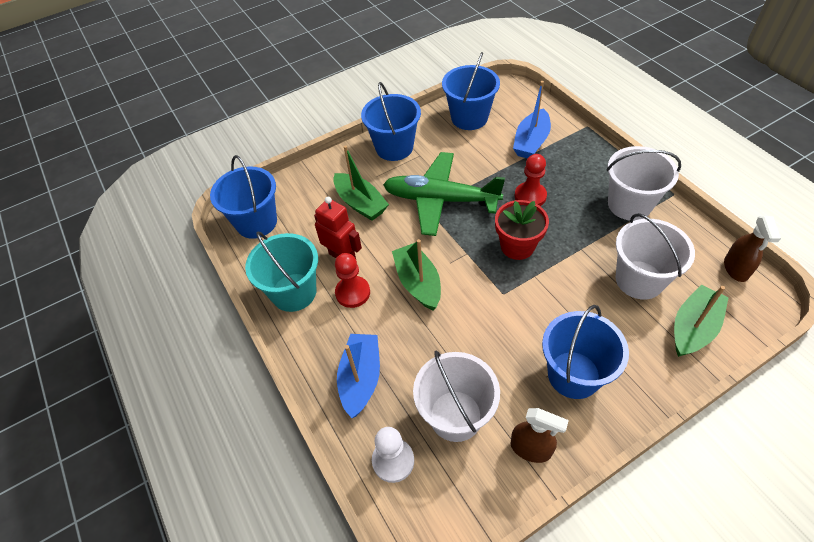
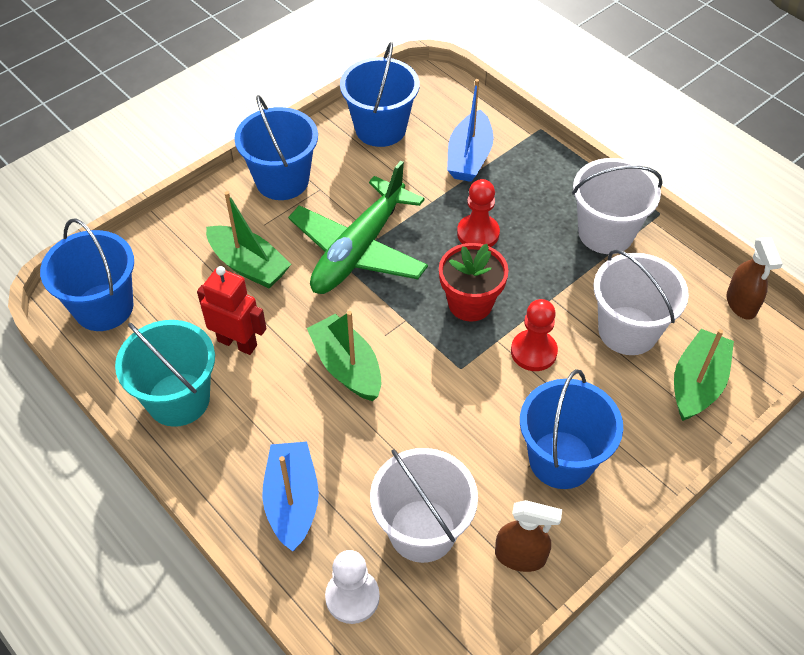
camera: 15 degrees left, 0 degrees up
red pawn [335,253,370,308] -> red pawn moved to [511,299,558,371]
green plane [383,152,505,236] -> green plane turned 60 degrees counterclockwise [288,160,428,294]

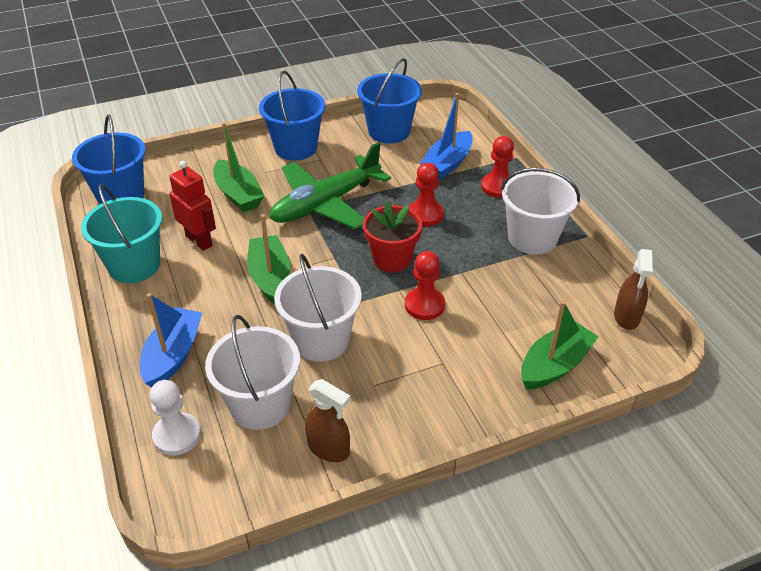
camera: 20 degrees right, 10 degrees down
blue bucket [520,369,623,489] -> none
white bucket [594,249,689,355] -> white bucket moved to [274,254,362,362]
none -> red pawn [481,136,514,198]

